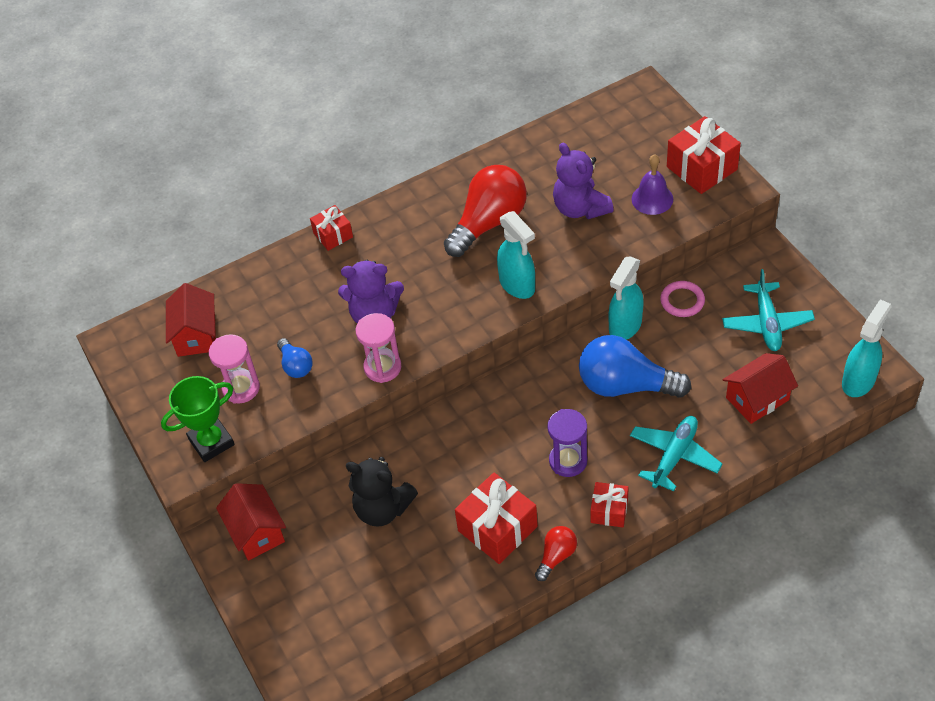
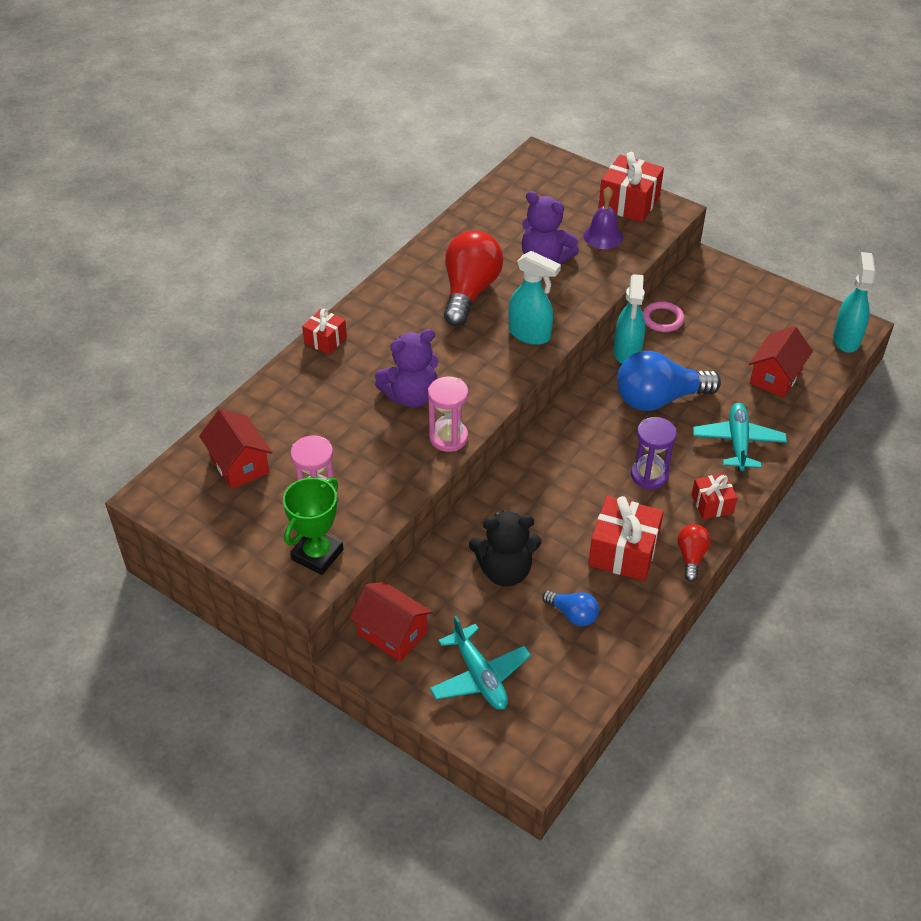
camera: 30 degrees left, 5 degrees down
blue light bulb [277,338,313,378] -> blue light bulb moved to [542,590,599,626]
turquoise plane [722,269,815,351] -> turquoise plane moved to [430,616,531,710]

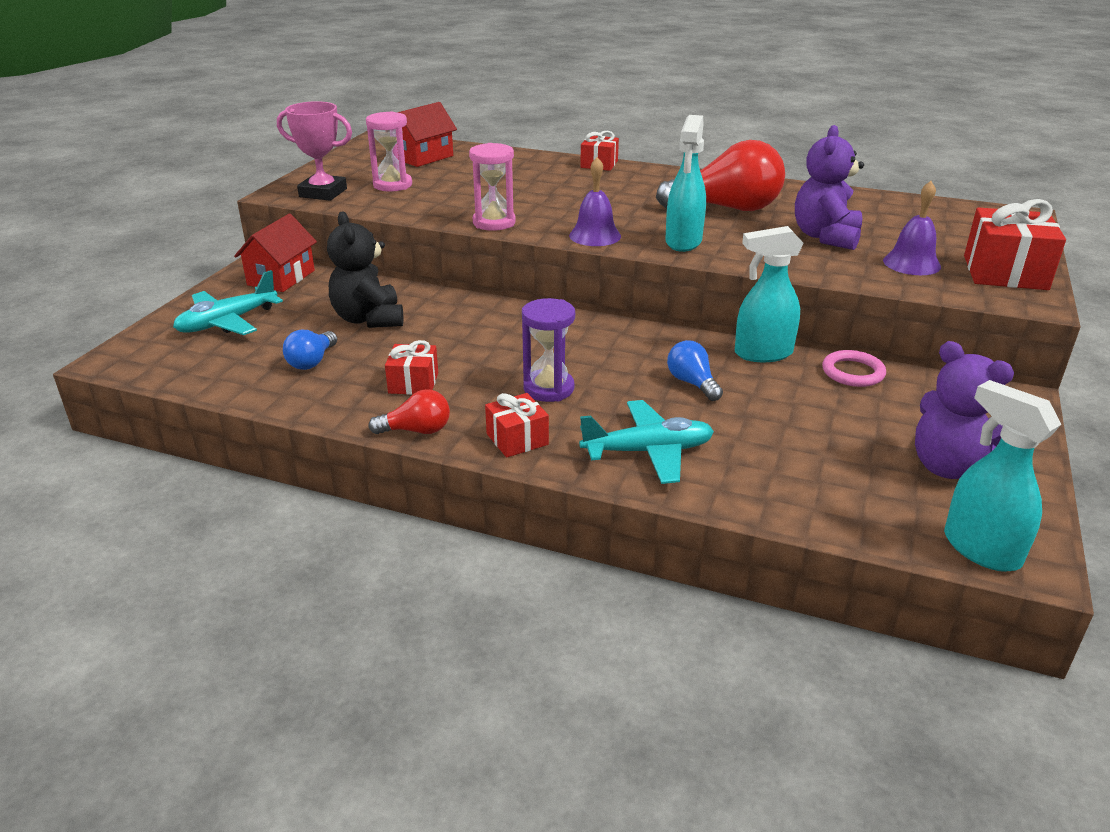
camera: 75 degrees right, 15 degrees down
green trophy [283,478,343,575] -> pink trophy [277,101,352,201]
purple teddy bear [375,329,438,408] -> purple teddy bear moved to [915,341,1014,479]
red gift [588,496,664,581] -> red gift [385,340,438,395], size x0.58
blue light bulb [617,351,721,411] -> blue light bulb [667,340,723,401], size x0.49
red house [749,326,813,398] -> none
turquoise spray bottle [833,252,875,353] -> turquoise spray bottle turned 120 degrees counterclockwise [944,380,1062,572]
none -> purple bell [569,157,621,246]

